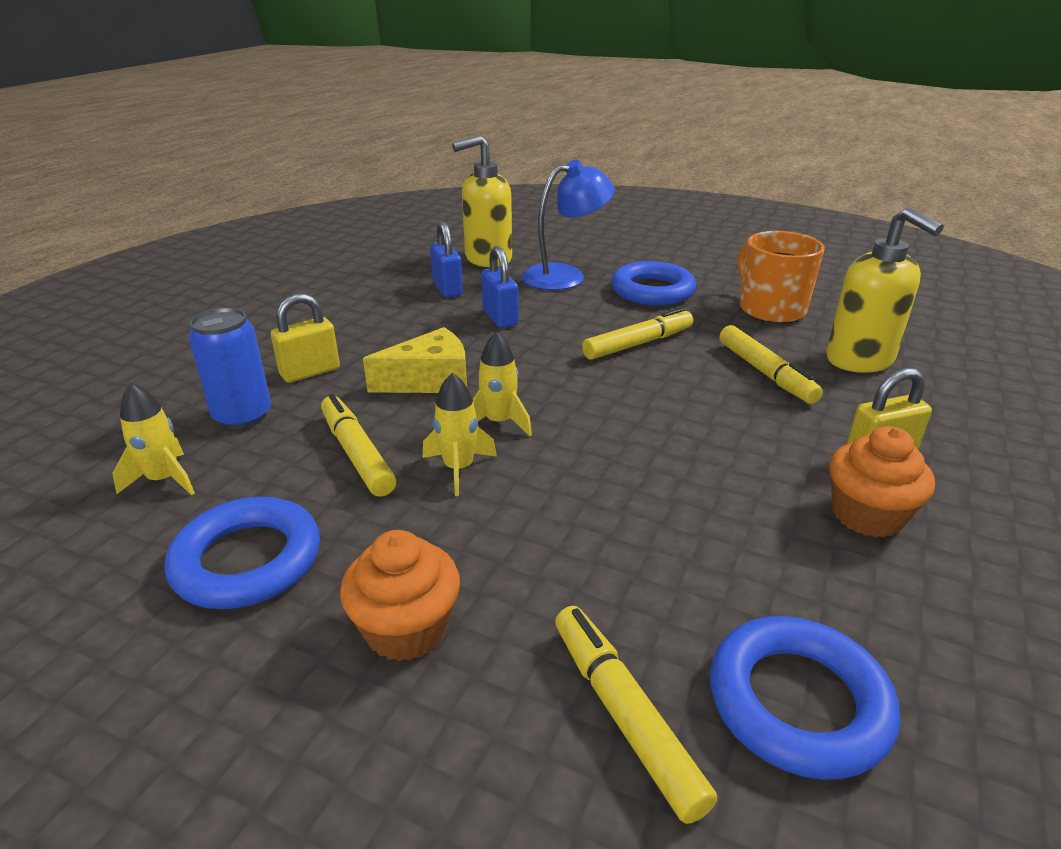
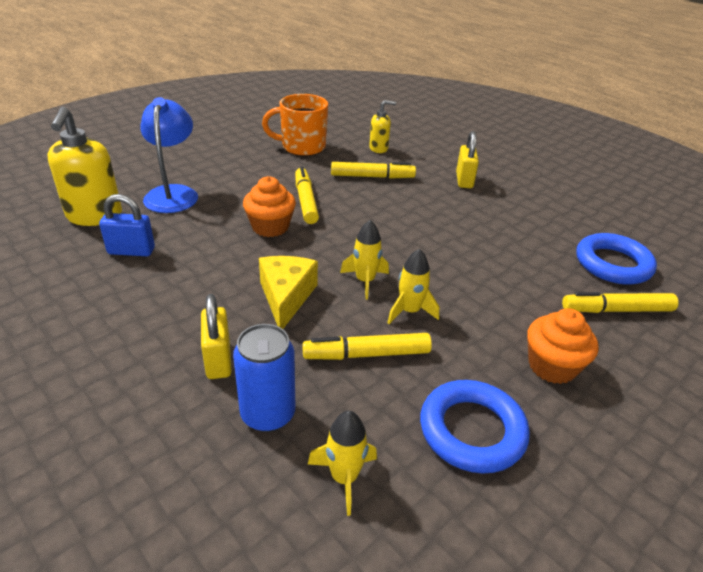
camera: 70 degrees left, 5 degrees up
blue padlock [481,246,519,328] -> none
blue ring [611,261,696,306] -> none
yellow soap dispenser [826,207,944,373] -> yellow soap dispenser [369,100,396,153], size x0.56
orange cupcake [829,426,935,538] -> orange cupcake moved to [243,176,296,237]

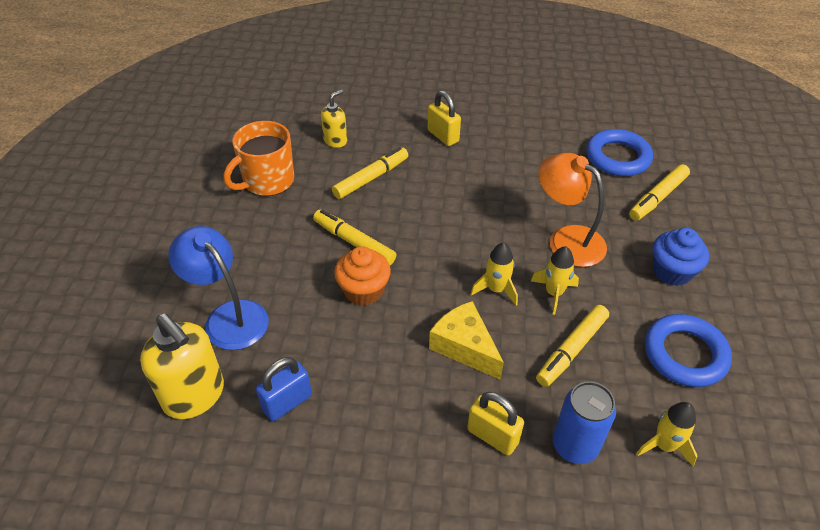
camera: 40 degrees left, 10 degrees up
orange cupcake [527,308,599,384] -> blue cupcake [653,228,709,286]
none -> orange lamp [538,153,607,267]

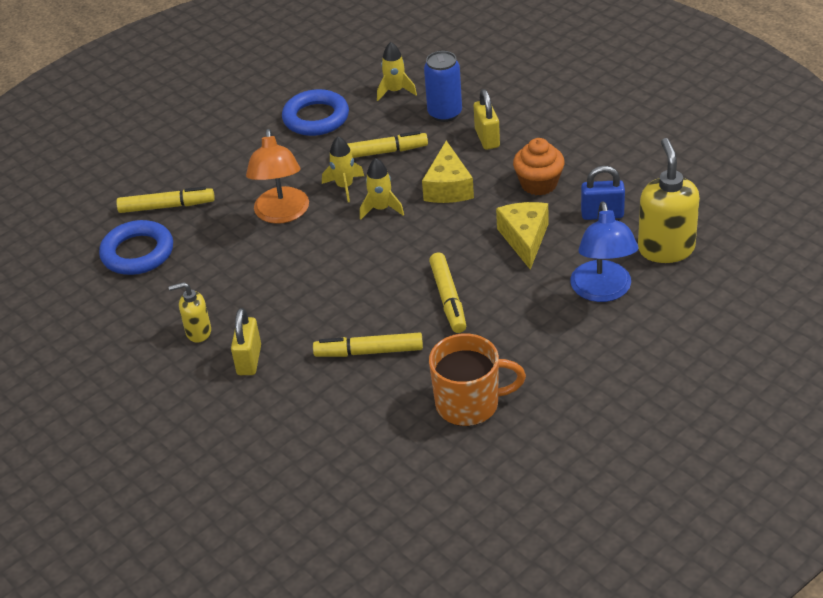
camera: 135 degrees left, 5 degrees down
yellow soap dispenser [321,89,347,148] -> yellow soap dispenser moved to [169,282,211,343]
orange cupcake [334,246,391,306] -> orange cupcake moved to [513,138,565,196]
blue cupcake [653,228,709,286] -> none
none -> yellow cheese [496,202,548,270]

